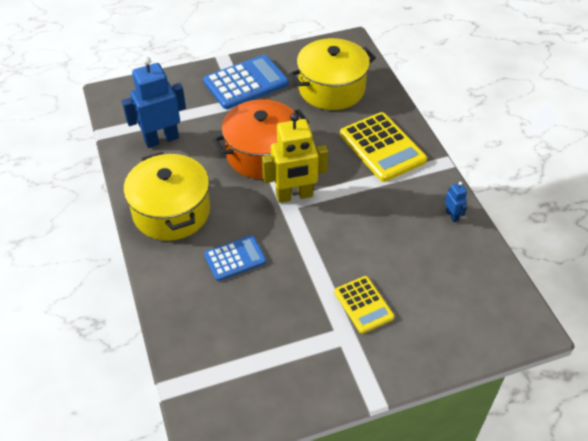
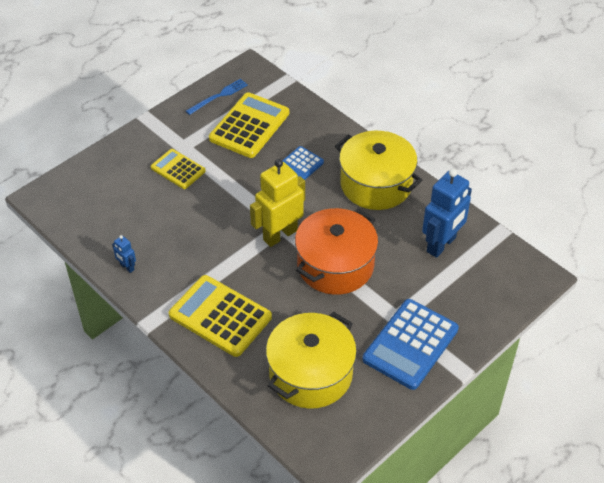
camera: 155 degrees right, 0 degrees up
none -> blue fork [186,79,248,115]
none -> yellow calculator [209,92,289,158]

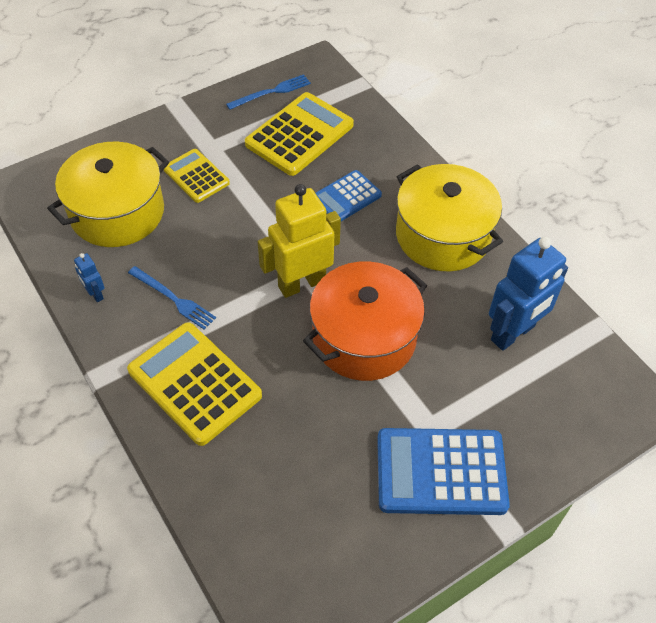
camera: 10 degrees right, 5 degrees up
yellow pot [266,312,357,409] -> yellow pot moved to [47,142,169,247]
blue calculator [363,299,459,390] -> blue calculator turned 45 degrees clockwise [377,428,510,515]
none -> blue fork [128,266,216,330]

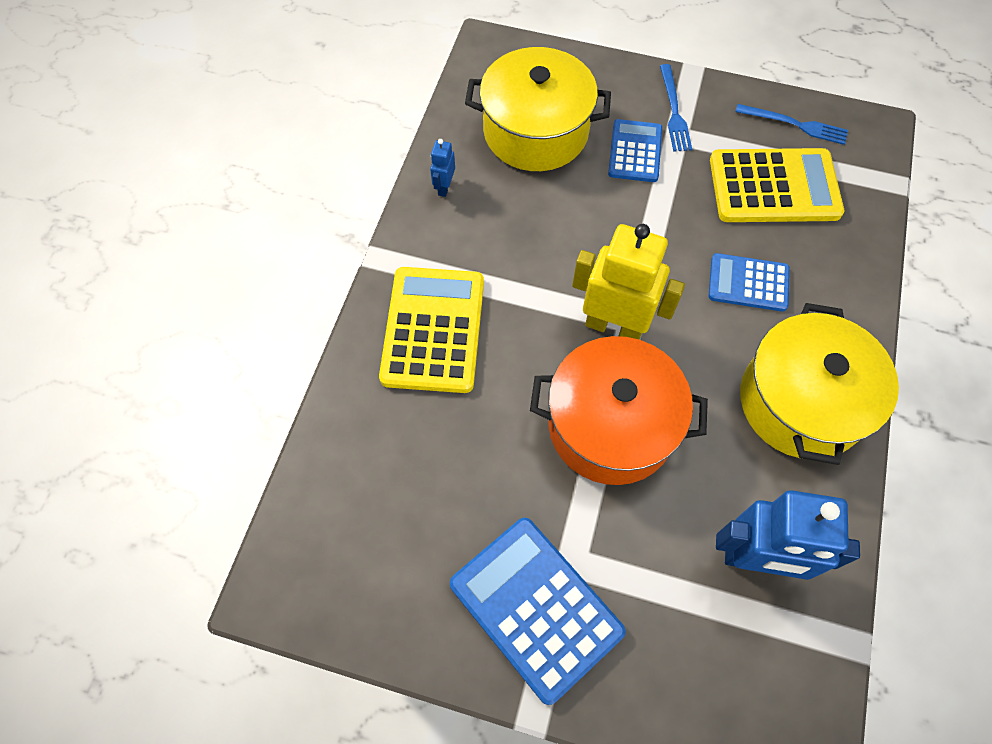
camera: 50 degrees right, 10 degrees up
blue fork [128,266,216,330] -> blue fork moved to [660,64,692,152]
yellow calculator [164,149,230,203] -> blue calculator [608,119,662,182]

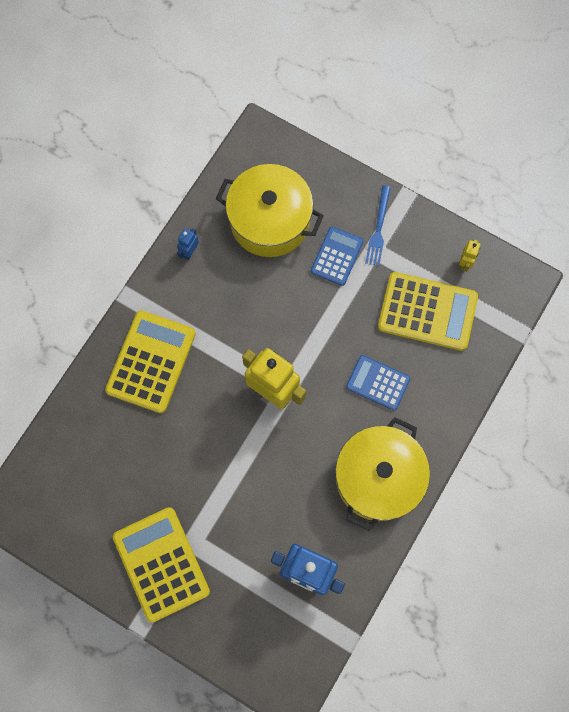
camera: 15 degrees right, 10 degrees up
blue calculator [450,518,626,705] -> yellow calculator [113,507,210,622]
orange pot [530,336,708,485] -> none
blue fork [735,104,848,145] -> yellow robot [459,239,481,272]

